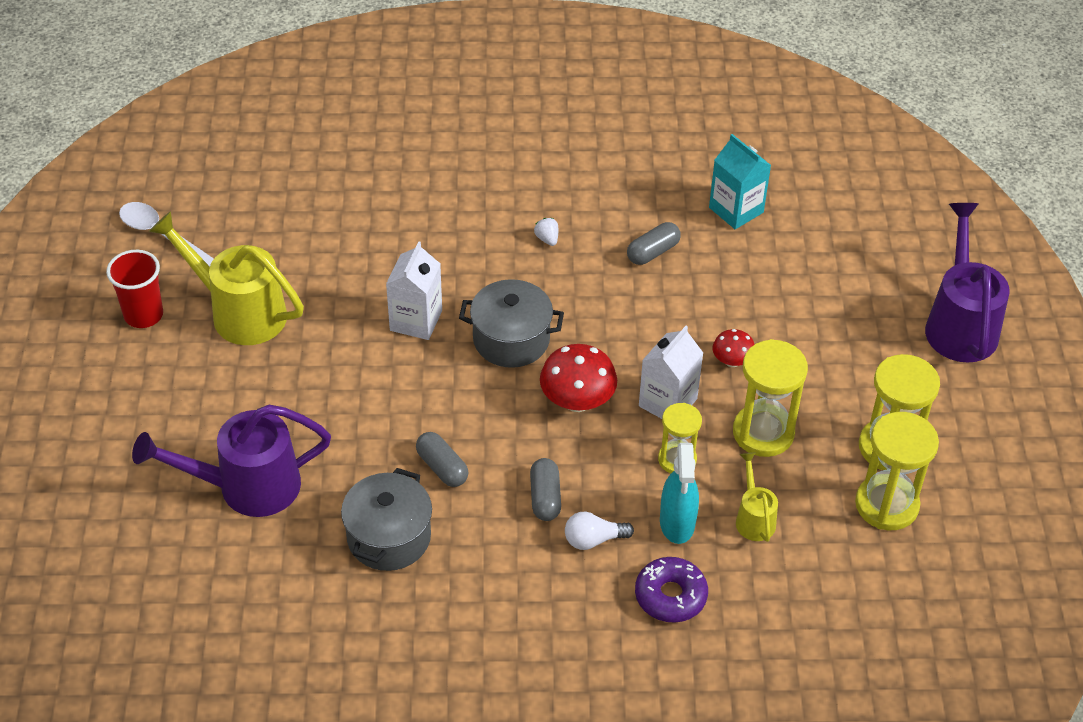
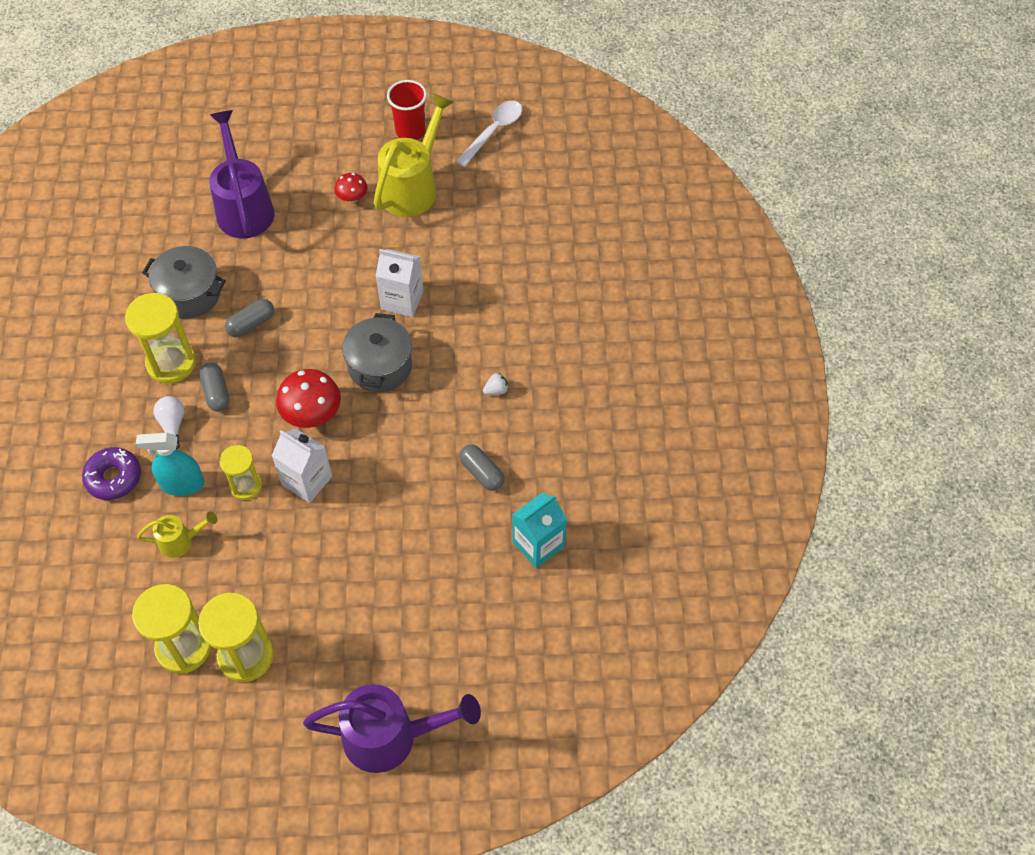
camera: 90 degrees right, 10 degrees up
grey capsule [530,458,561,521] -> grey capsule turned 75 degrees clockwise [199,362,230,412]
red mushroom [713,329,755,367] -> red mushroom moved to [334,173,368,203]
yellow hourglass [733,339,808,457] -> yellow hourglass moved to [125,293,196,383]

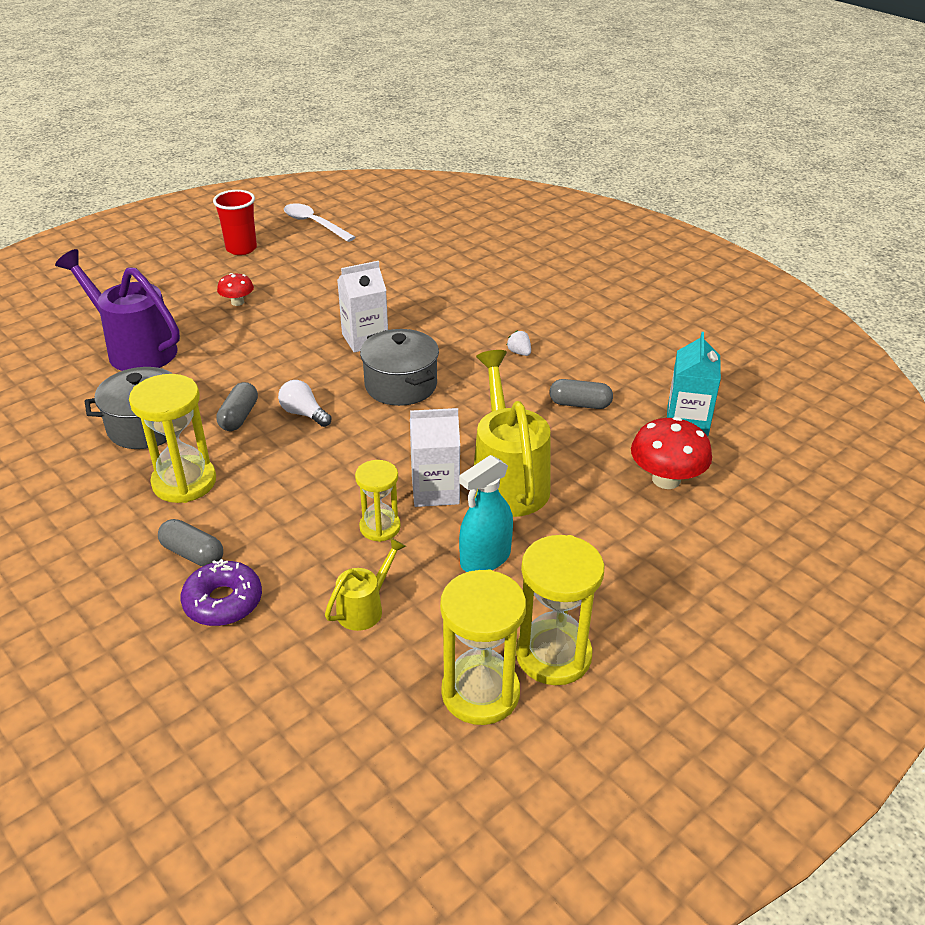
camera: 40 degrees left, 20 degrees down
turquoise spray bottle [136,433,204,496] -> turquoise spray bottle moved to [459,455,513,572]
white light bulb [153,396,184,450] -> white light bulb moved to [278,380,332,427]
grey capsule [199,362,230,412] -> grey capsule moved to [158,519,223,566]
red mushroom [276,369,341,428] -> red mushroom moved to [631,417,712,489]
purple watering can [303,684,481,773] -> none
yellow watering can [374,93,453,217] -> yellow watering can moved to [474,350,551,517]
white spoon [456,101,522,167] -> white spoon turned 45 degrees counterclockwise [284,203,356,242]
white strawberry [483,372,509,395] -> white strawberry turned 60 degrees counterclockwise [507,330,531,356]

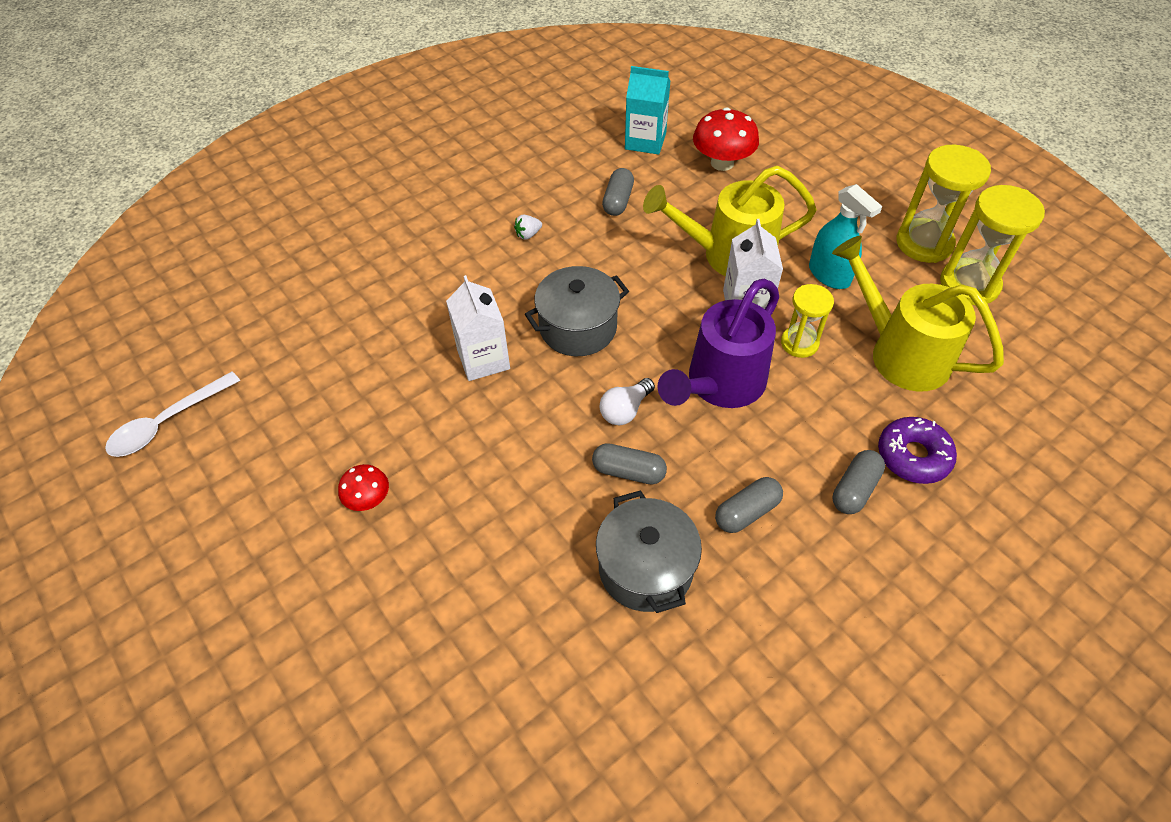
camera: 85 degrees left, 15 degrees up
purple watering can [55,249,180,371] -> purple watering can moved to [658,279,779,408]
yellow hourglass [129,374,216,503] -> grey capsule [715,477,783,533]
red cup [213,190,257,255] -> none
yellow watering can [325,538,406,631] -> yellow watering can [832,236,1004,392], size x1.98

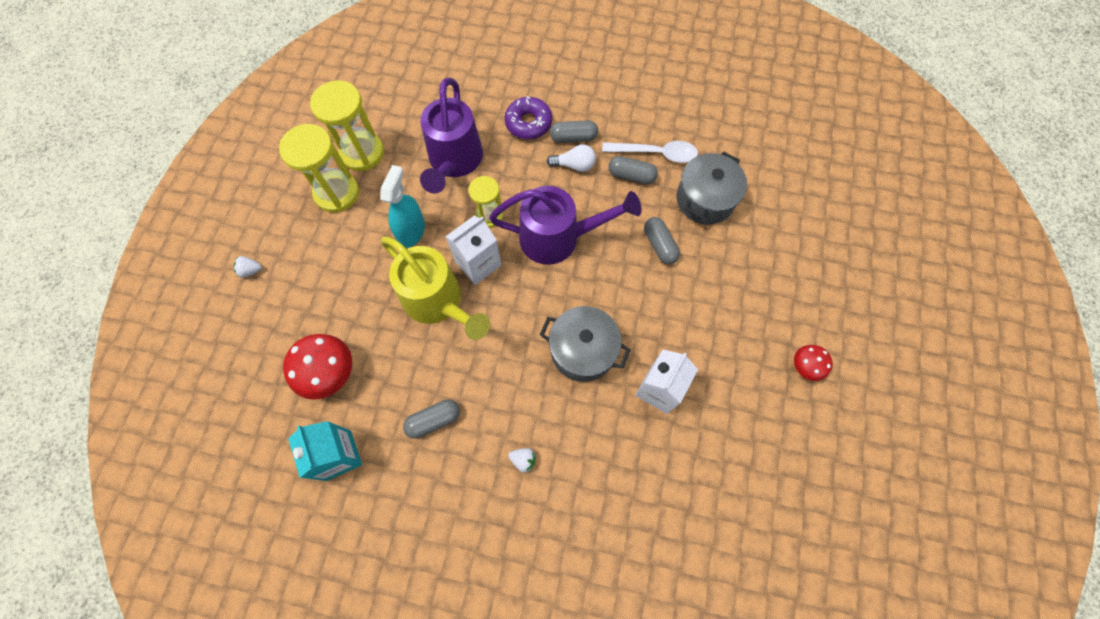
camera: 130 degrees left, 15 degrees up
white spoon [105,371,240,457] -> white spoon moved to [602,141,698,163]
white light bulb [599,378,655,425] -> white light bulb moved to [547,144,596,172]
yellow watering can [832,236,1004,392] -> purple watering can [420,78,483,194]
none -> white strawberry [234,256,262,278]

